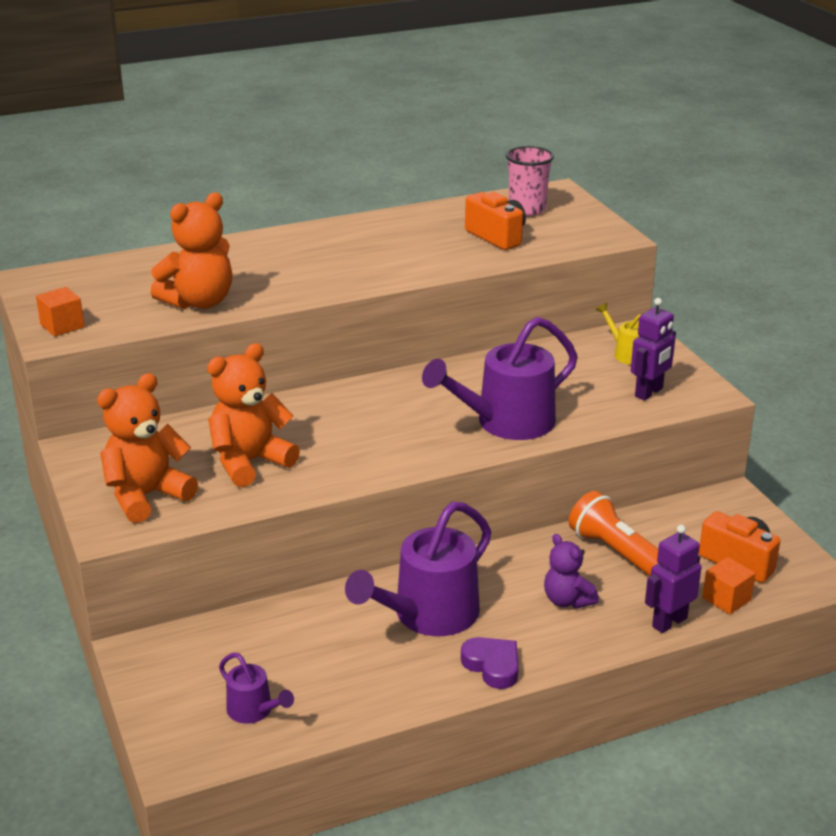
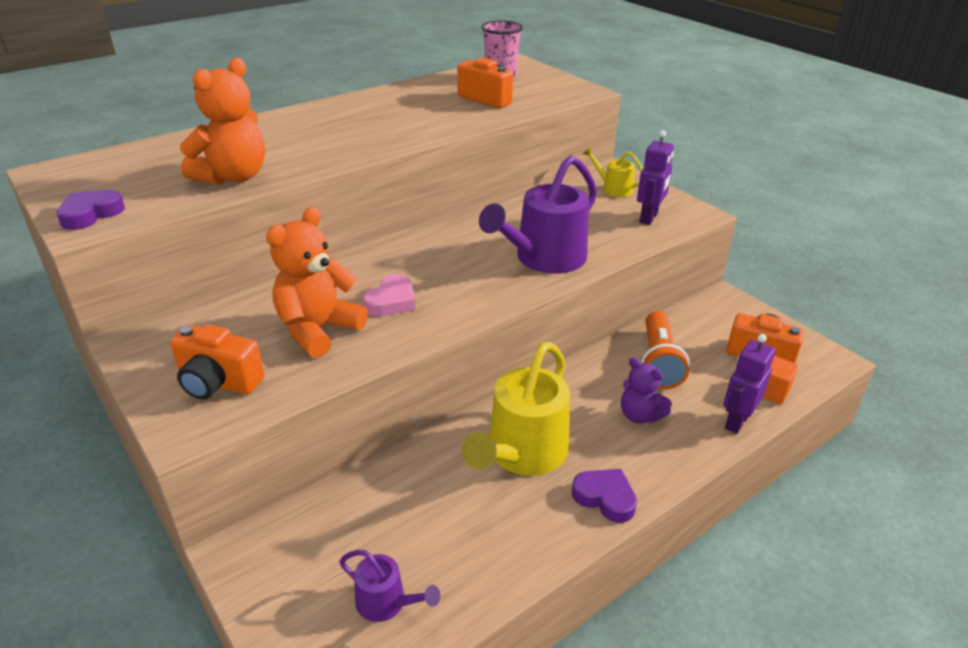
camera: 15 degrees left, 5 degrees up
orange cube [36,287,85,337] -> purple heart [56,190,125,230]
orange teddy bear [97,373,198,523] -> orange camera [170,324,264,400]
purple watering can [345,501,491,636] -> yellow watering can [462,342,570,476]
orange flashlight [569,491,658,576] -> orange flashlight turned 120 degrees counterclockwise [641,311,690,389]
none -> pink heart [363,274,415,316]

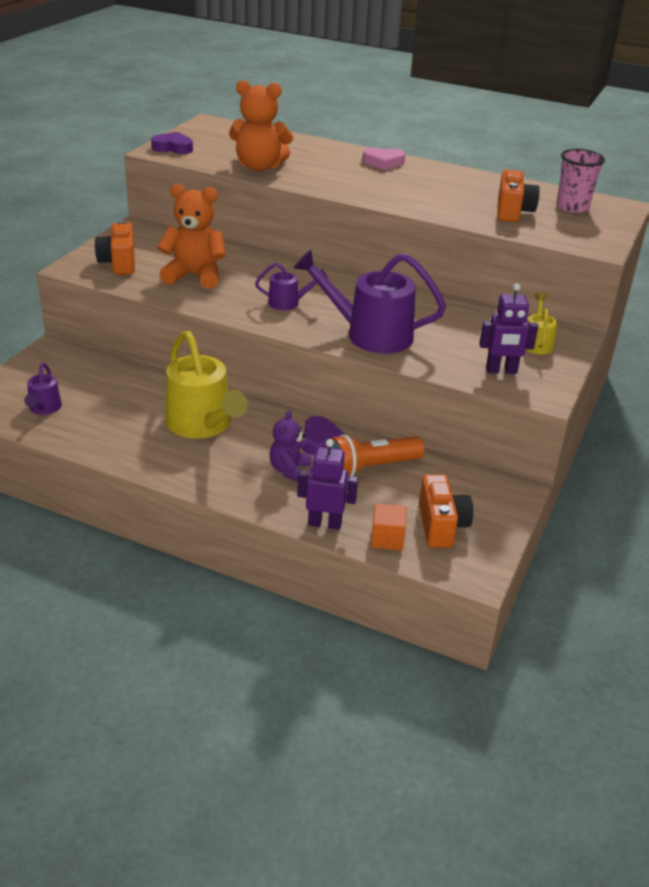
camera: 60 degrees right, 0 degrees up
pink heart [363,274,415,316] -> pink heart moved to [363,148,405,170]
yellow watering can [462,342,570,476] -> yellow watering can turned 120 degrees counterclockwise [166,331,248,439]
purple heart [572,469,637,523] -> purple heart moved to [302,416,345,455]
none -> purple watering can [255,263,328,310]

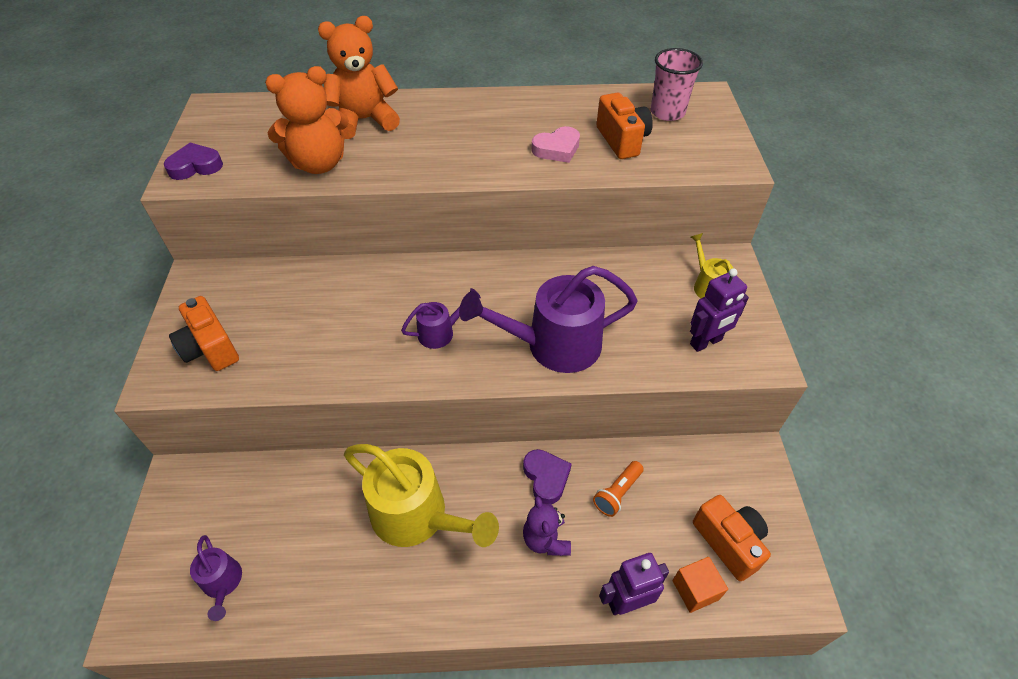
camera: 25 degrees left, 15 degrees up
orange teddy bear [157,184,226,289] -> orange teddy bear moved to [318,16,400,139]
orange flashlight [327,435,425,479] -> orange flashlight [593,461,644,517], size x0.60
pink heart [363,148,405,170] -> pink heart moved to [531,126,580,163]

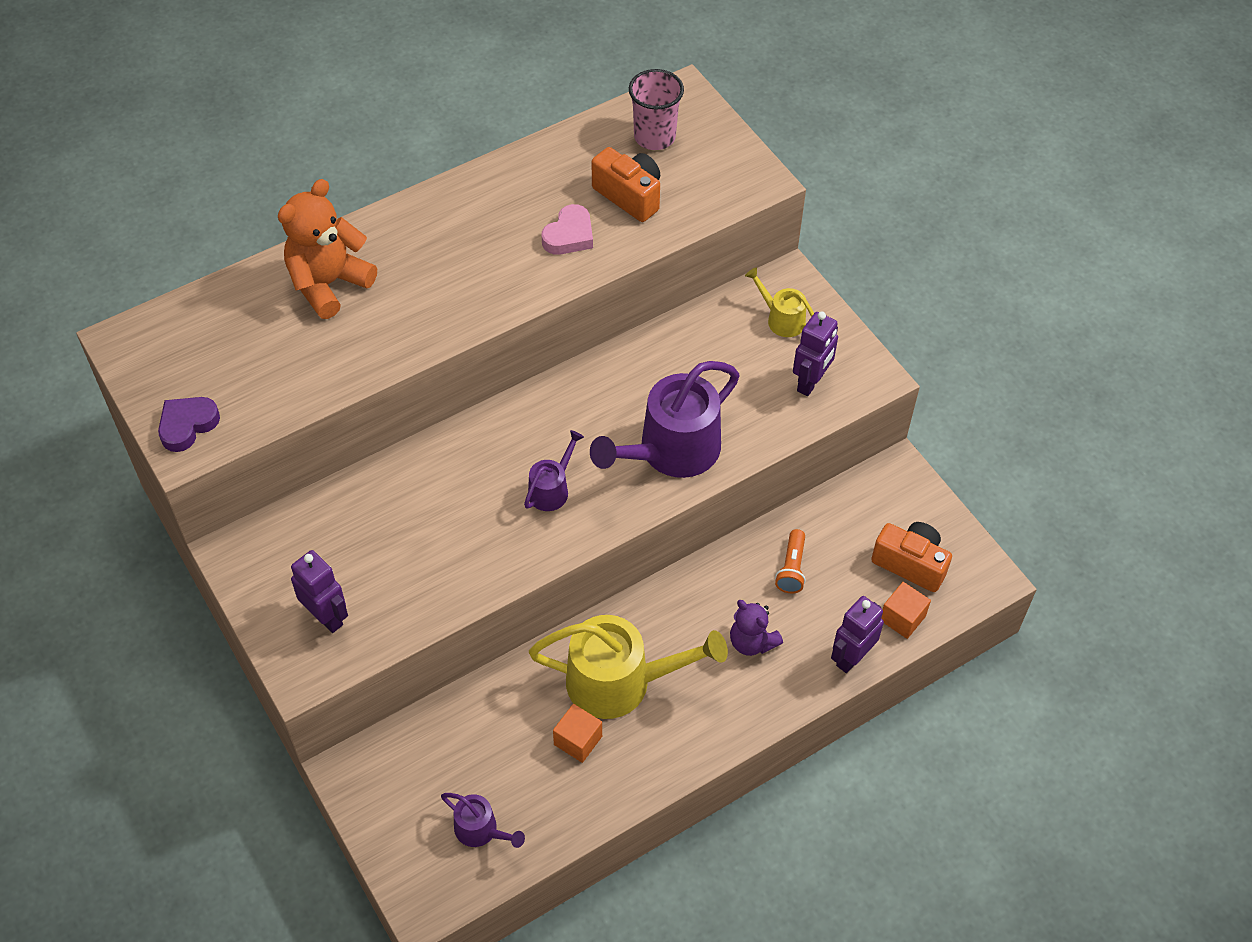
camera: 30 degrees left, 5 degrees up
orange camera [169,296,239,371] -> purple robot [291,550,348,633]
orange teddy bear [265,66,349,174] -> none
purple heart [523,449,572,504] -> none
none -> orange cube [553,704,602,763]

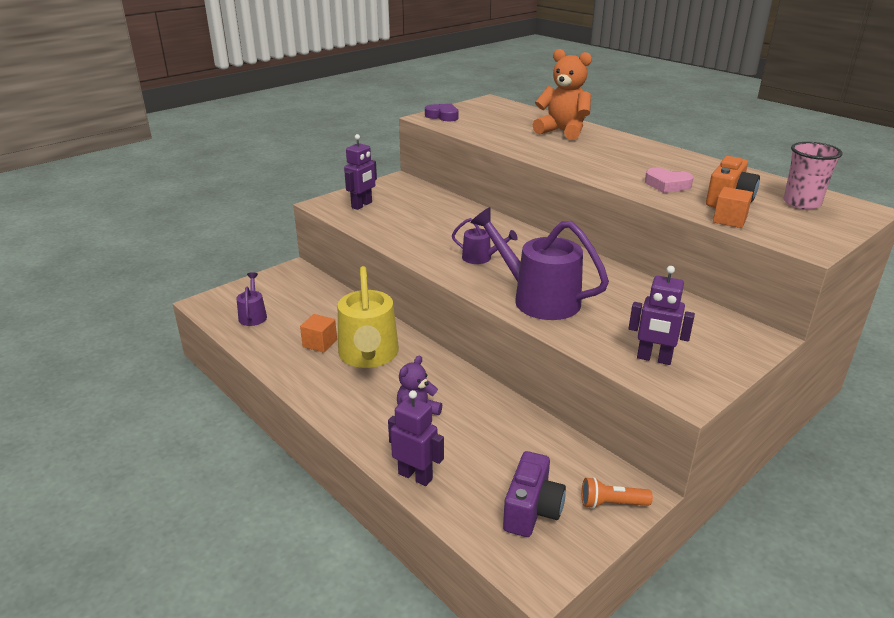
camera: 80 degrees right, 25 degrees down
purple watering can [441,793,525,848] -> purple watering can turned 150 degrees clockwise [237,272,267,326]
yellow watering can [745,267,814,337] -> none
orange flashlight [775,529,806,593] -> orange flashlight moved to [582,477,653,509]
orange camera [871,522,952,592] -> purple camera [503,451,566,537]
orange cube [881,582,931,639] -> orange cube moved to [713,187,753,228]

